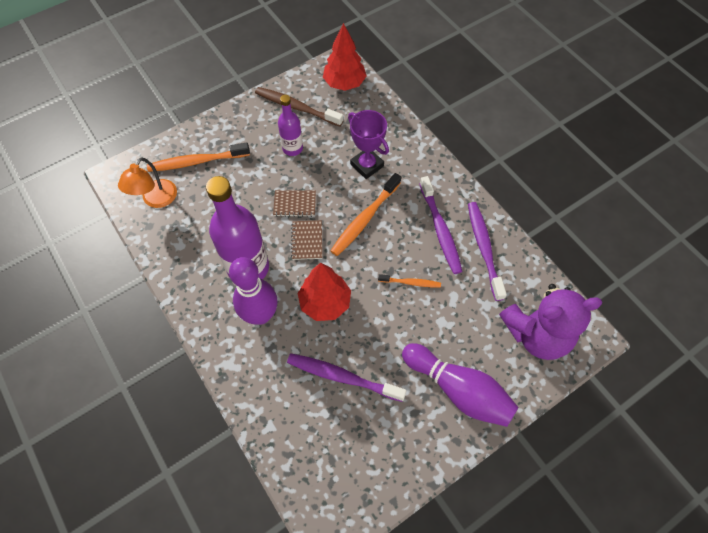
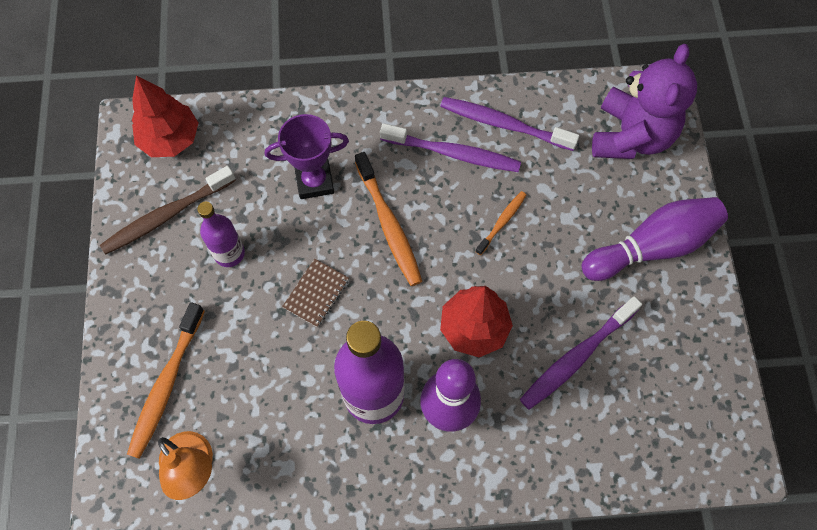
camera: 60 degrees left, 5 degrees up
brown notebook [291,220,322,260] -> none

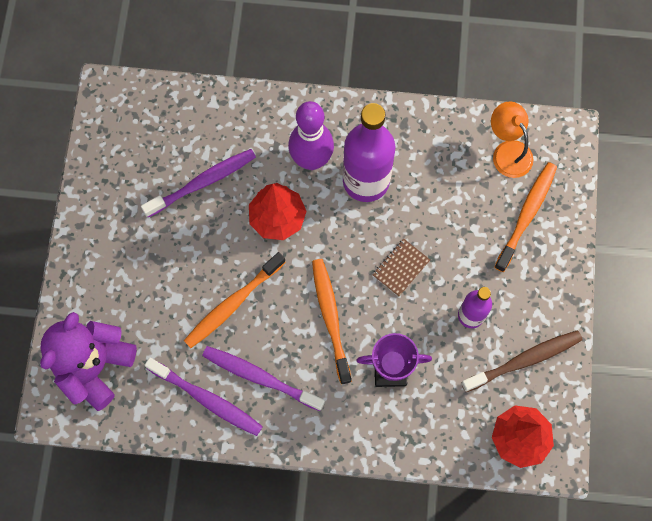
camera: 170 degrees left, 5 degrees up
orange toothbrush [475,191,526,255] -> orange toothbrush [184,252,286,348], size x1.80
purple bowling pin [581,197,728,281] -> none

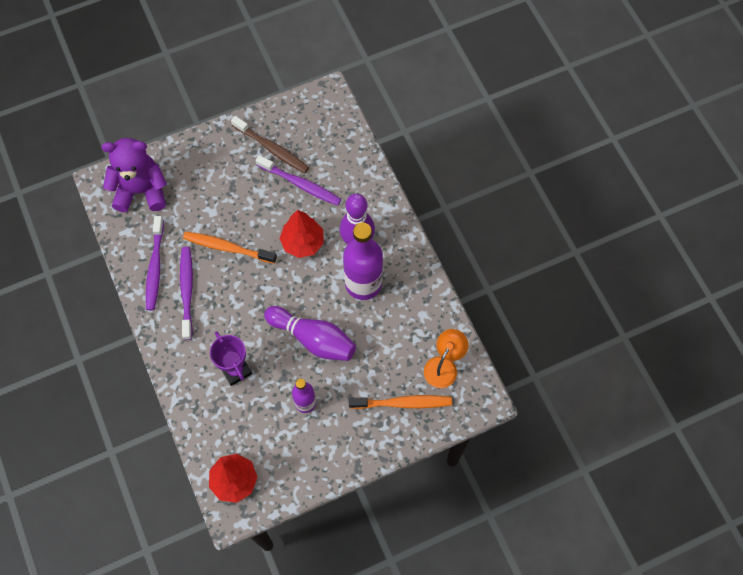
camera: 60 degrees right, 5 degrees down
orange toothbrush [312,259,352,384] -> none
brown notebook [372,239,430,297] -> purple bowling pin [264,306,356,361]
brown toothbrush [461,330,583,392] -> brown toothbrush moved to [231,116,309,173]

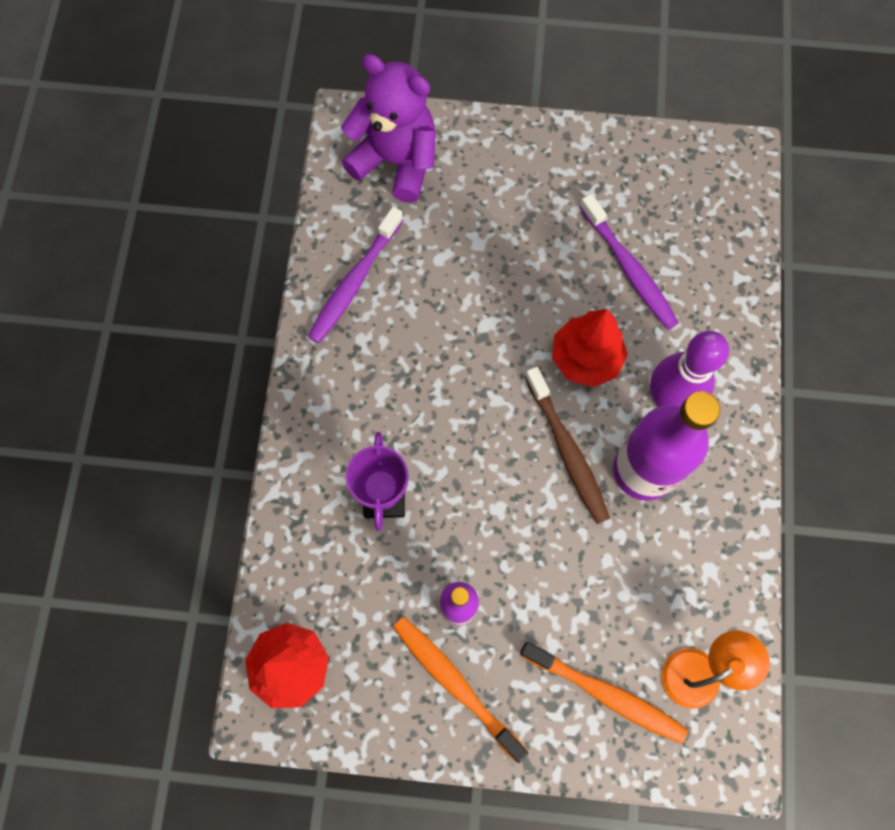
camera: 30 degrees right, 5 degrees up
purple toothbrush [180,247,193,340] -> none
orange toothbrush [183,232,277,264] -> orange toothbrush moved to [393,617,528,763]
brown toothbrush [231,116,309,173] -> brown toothbrush moved to [525,367,610,524]
purple bowling pin [264,306,356,361] -> none

